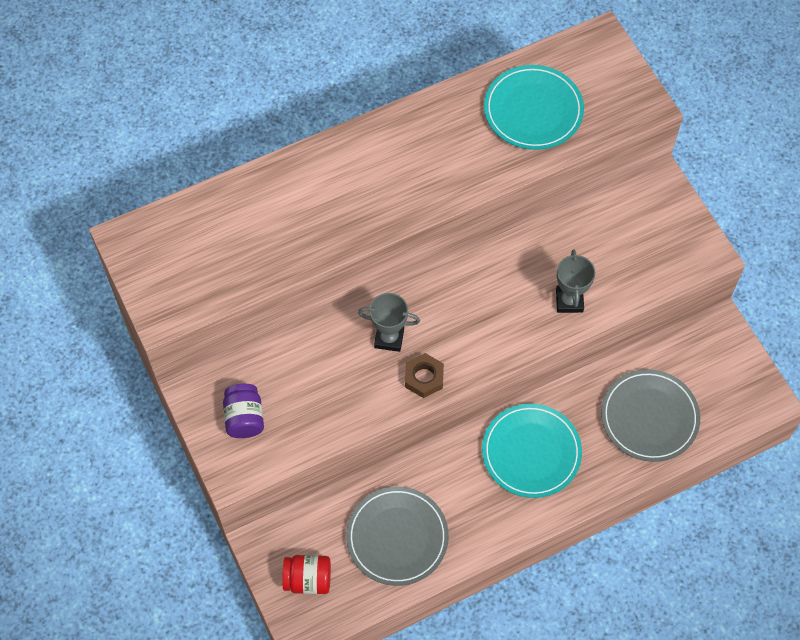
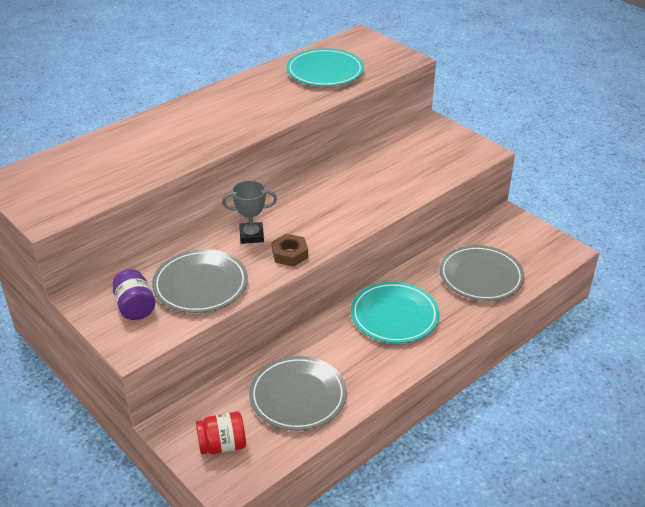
camera: 15 degrees left, 25 degrees down
grey trophy [556,250,595,313] -> none
none -> grey plate [152,249,248,313]

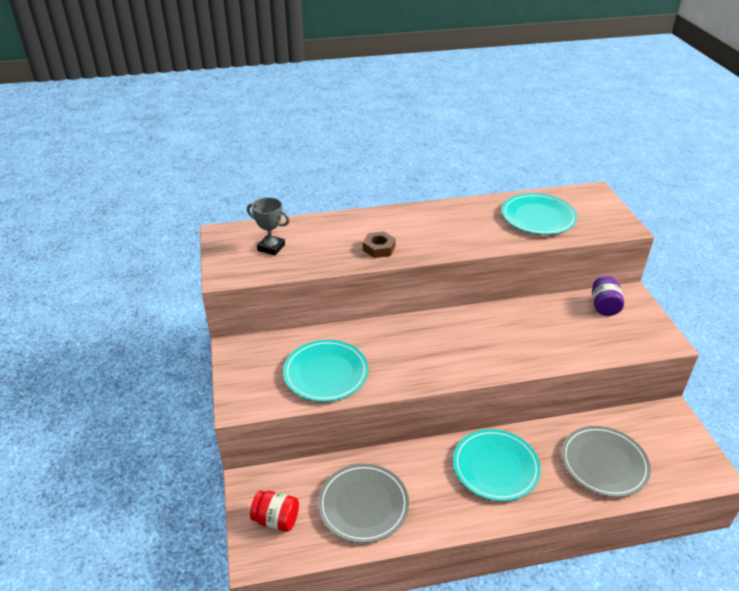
camera: 30 degrees right, 0 degrees up
purple jar [113,269,155,320] -> purple jar moved to [592,276,624,316]
grey plate [152,249,248,313] -> turquoise plate [283,340,368,402]
grey trophy [222,180,277,244] -> grey trophy moved to [247,197,290,255]
brown nut [271,234,308,267] -> brown nut moved to [363,231,396,258]

